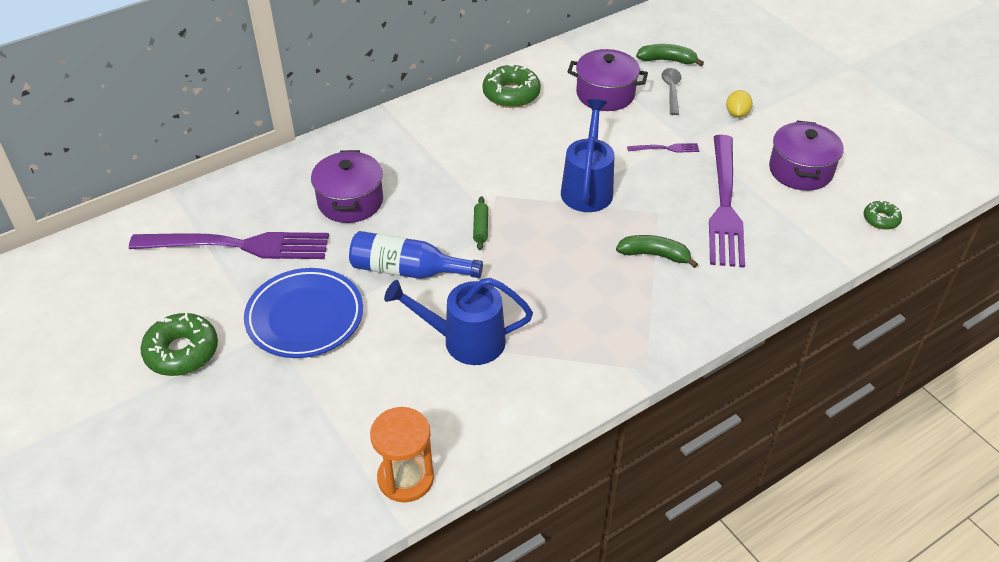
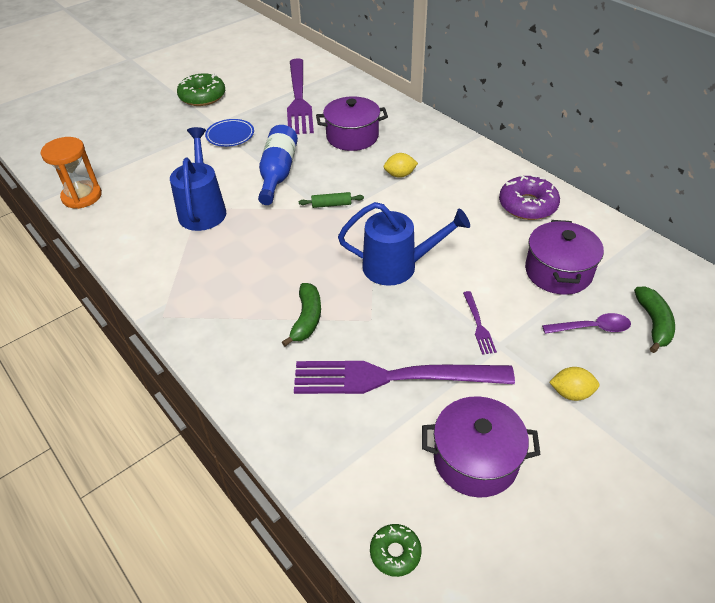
camera: 85 degrees right, 0 degrees up
blue plate [244,268,363,358] -> blue plate [205,119,254,147], size x0.58
green donut [482,64,541,108] -> purple donut [499,175,560,220]
grey spoon [662,68,681,115] -> purple spoon [542,313,631,334]
none -> yellow lemon [384,153,418,178]

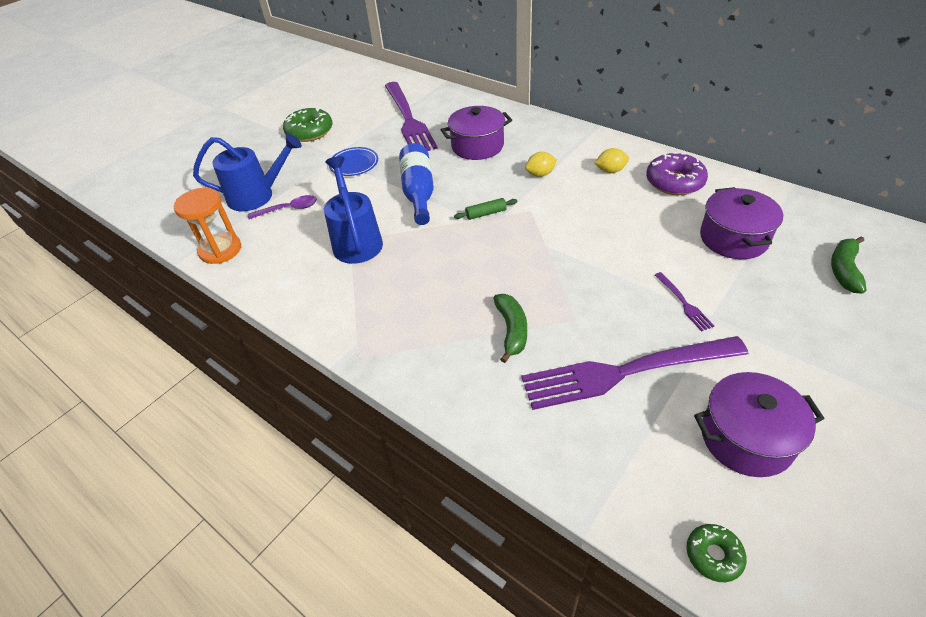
camera: 10 degrees left, 0 degrees up
blue watering can [338,202,470,286] -> blue watering can moved to [193,133,302,211]
purple spoon [542,313,631,334] -> purple spoon moved to [248,195,317,219]
yellow lemon [549,367,599,401] -> yellow lemon moved to [595,148,629,173]
green banana [634,287,675,353] -> green banana turned 150 degrees counterclockwise [831,236,866,294]

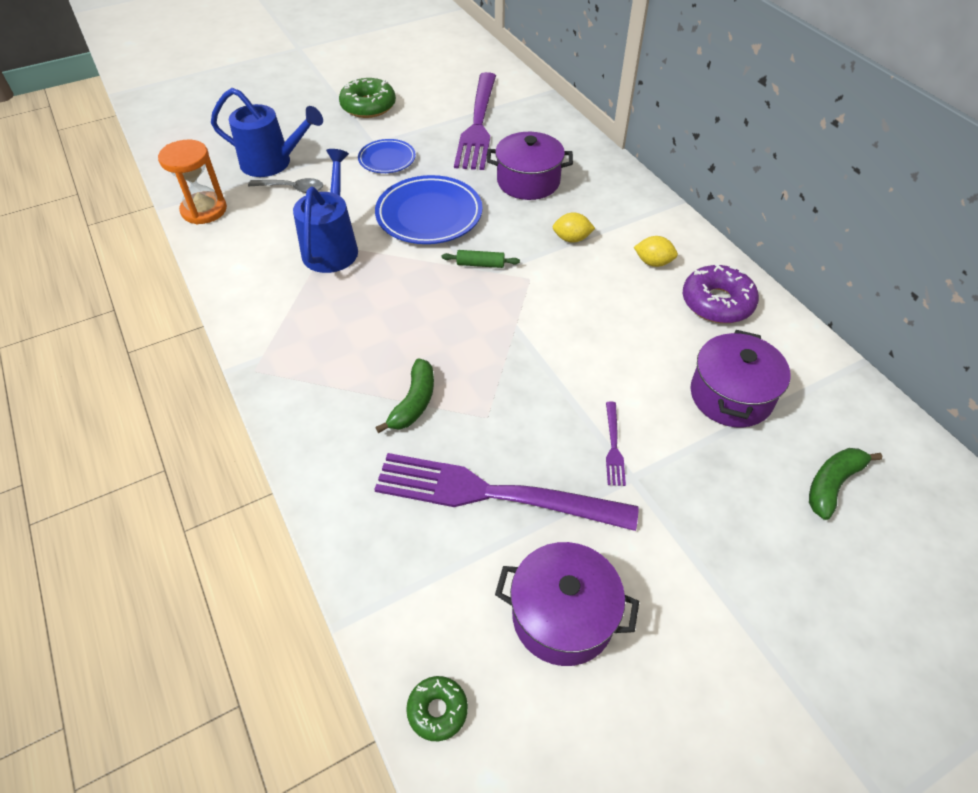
camera: 20 degrees right, 5 degrees up
purple spoon [248,195,317,219] -> grey spoon [248,178,323,193]
blue bottle [399,143,434,225] -> blue plate [375,175,483,244]

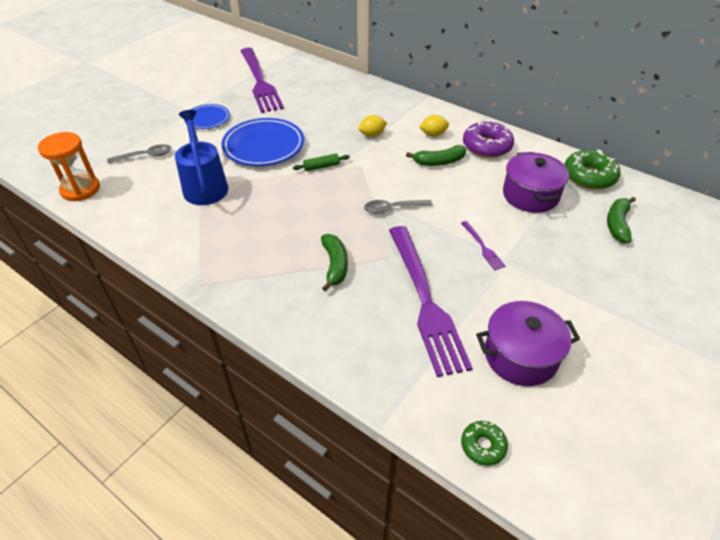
camera: 25 degrees left, 5 degrees down
blue watering can [211,88,323,177] -> none
green donut [339,78,396,118] -> green donut moved to [564,149,621,190]
purple fork [374,453,639,531] -> purple fork turned 90 degrees counterclockwise [389,226,473,377]
purple pot [487,132,573,200] -> none
none -> grey spoon [364,200,432,214]
none -> green banana [406,145,466,166]

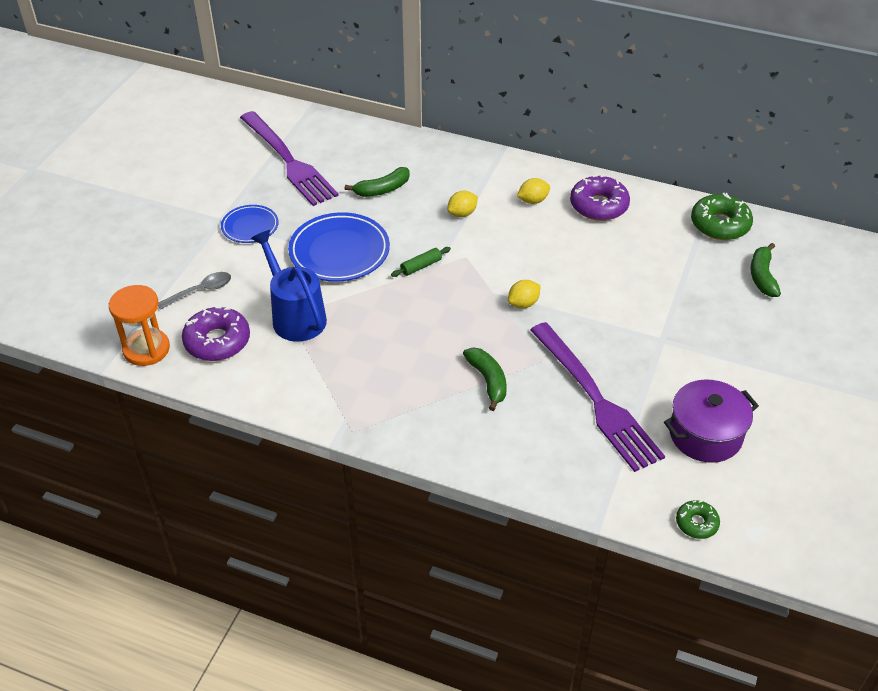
camera: 15 degrees left, 0 degrees up
grey spoon [364,200,432,214] -> yellow lemon [508,280,541,308]
green banana [406,145,466,166] -> green banana moved to [345,167,410,197]
purple fork [461,221,506,270] -> none
purple pot [503,152,569,213] -> none
none -> purple donut [182,306,250,361]

